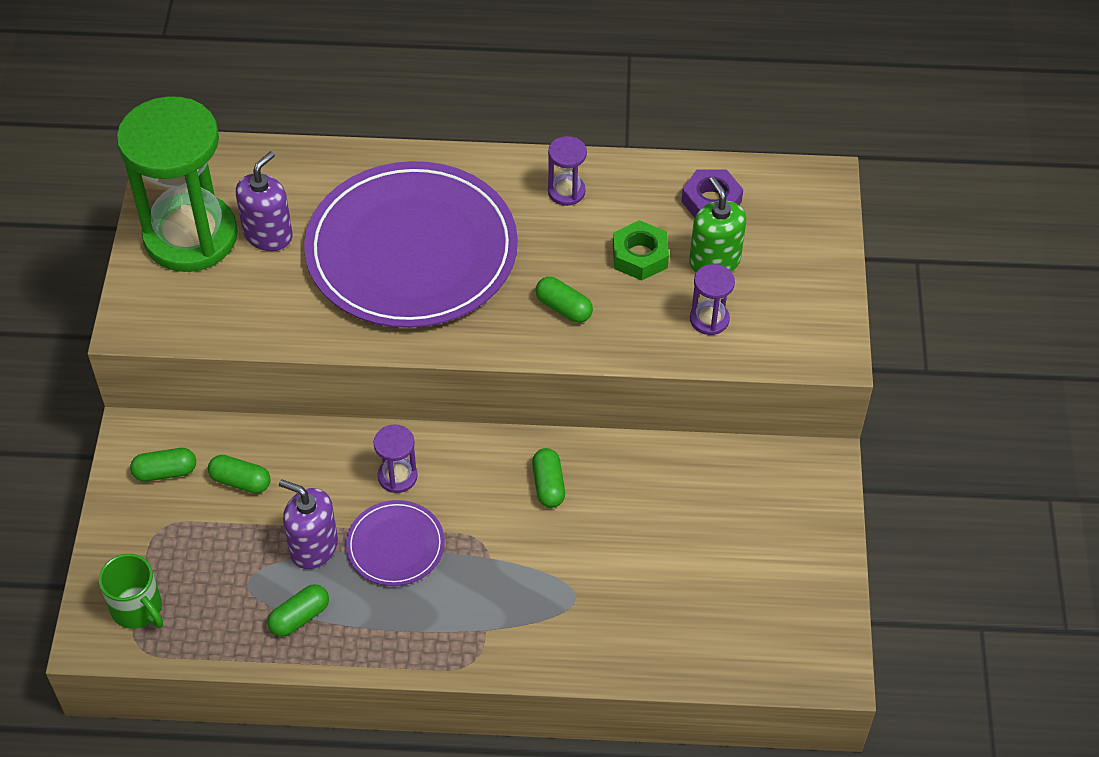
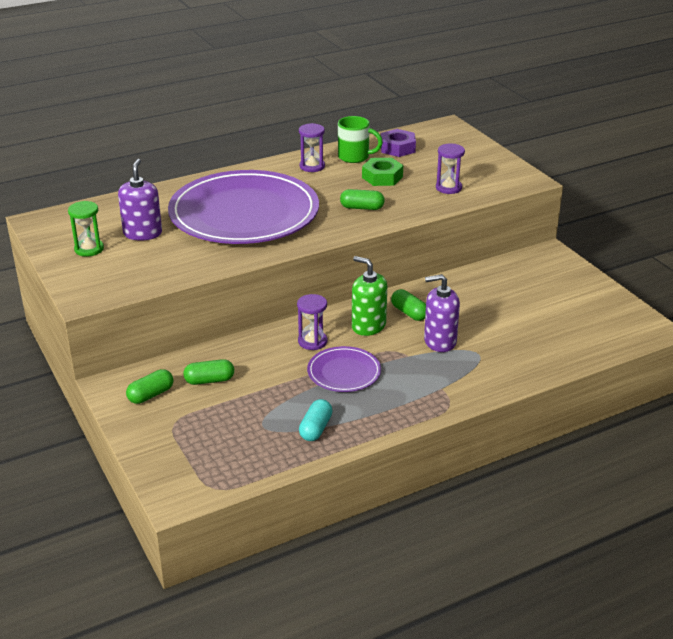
camera: 30 degrees left, 20 degrees down
green mug [99,554,163,629] -> green mug moved to [338,116,383,163]
green hourglass [117,96,238,272] -> green hourglass [68,201,104,257], size x0.41
green capsule [267,584,329,637] -> turquoise capsule [299,399,333,441]
purple soap dispenser [279,479,338,569] -> purple soap dispenser moved to [424,274,460,352]
green soap dispenser [689,177,746,272] -> green soap dispenser moved to [352,256,387,336]

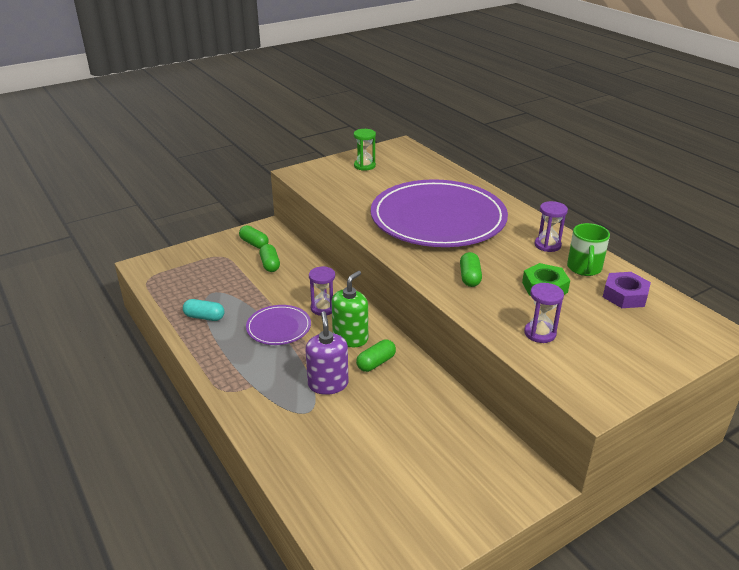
camera: 85 degrees right, 0 degrees up
purple soap dispenser [118,159,162,241] -> none

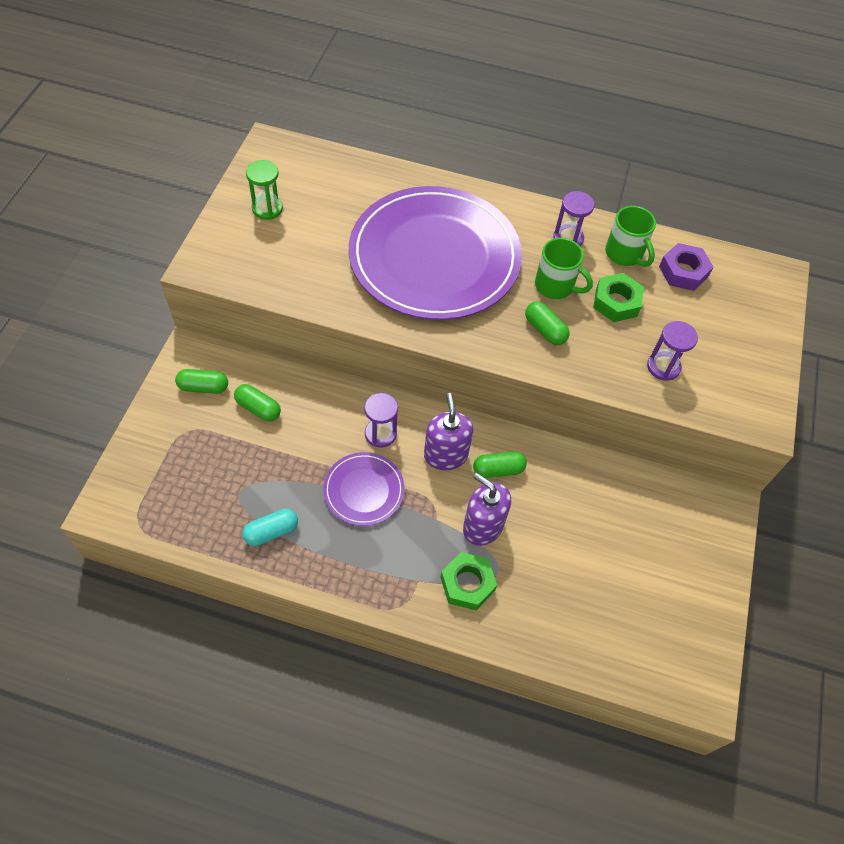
camera: 45 degrees left, 25 degrees up
green soap dispenser [331,271,368,347] -> purple soap dispenser [424,393,473,470]
green capsule [356,340,396,372] -> green capsule turned 75 degrees clockwise [473,452,527,478]
none -> green nut [440,552,497,610]
none -> green mug [535,238,593,299]

